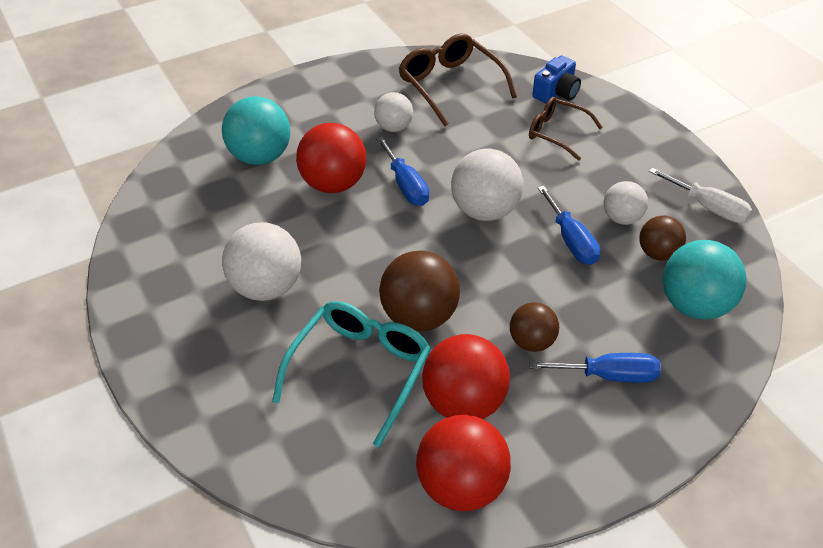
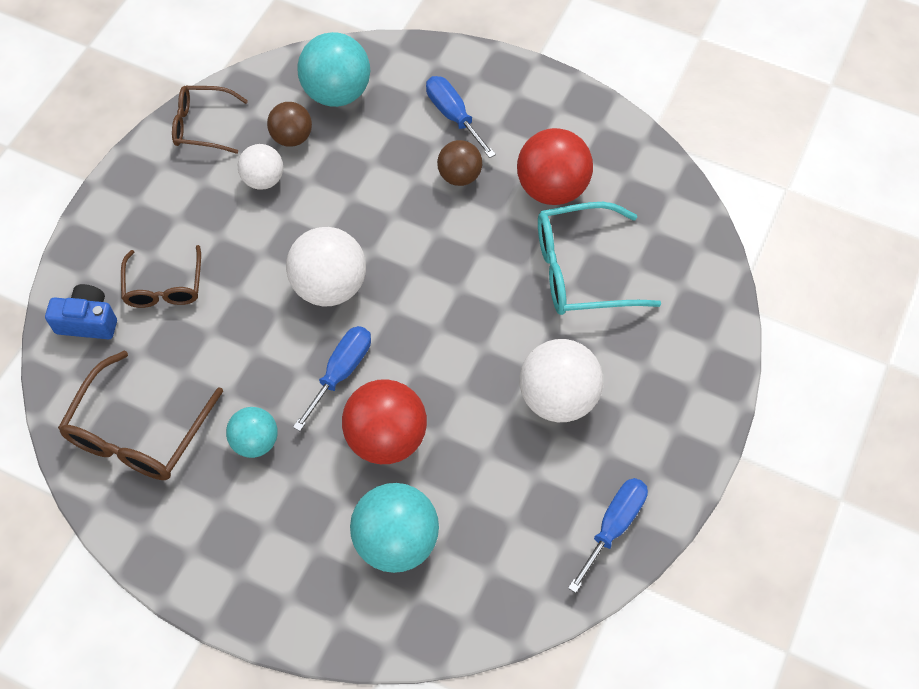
camera: 125 degrees left, 15 degrees up
white ball [374,92,413,132] -> turquoise ball [226,407,278,458]
brown ball [379,251,460,331] -> none
red ball [416,415,511,511] -> none
blue screwdriver [538,186,600,265] -> blue screwdriver moved to [568,478,648,593]
white screwdriver [649,167,752,223] -> brown glasses [172,86,248,154]

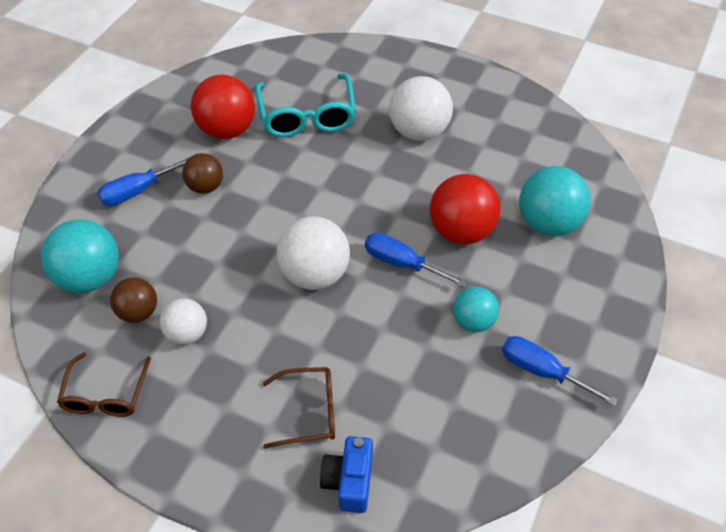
camera: 90 degrees left, 10 degrees down
brown glasses [58,351,223,480] -> none
blue screwdriver [568,478,648,593] -> blue screwdriver moved to [502,336,618,406]

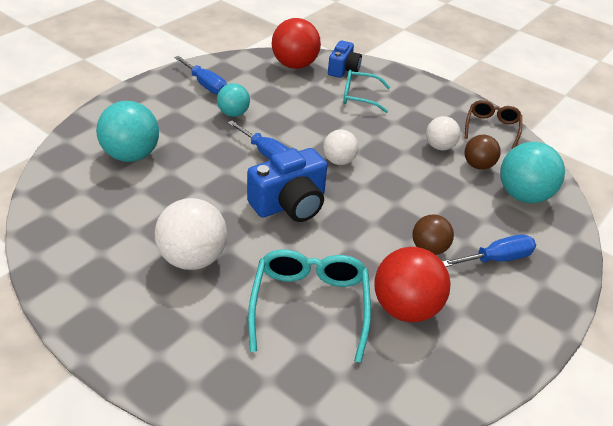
camera: 170 degrees left, 10 degrees down
brown glasses [263,367,335,449] -> turquoise glasses [343,70,390,113]
white ball [276,217,350,290] -> white ball [323,130,359,165], size x0.60
red ball [430,174,501,245] -> red ball moved to [272,18,321,69]
none -> blue camera [247,148,327,222]

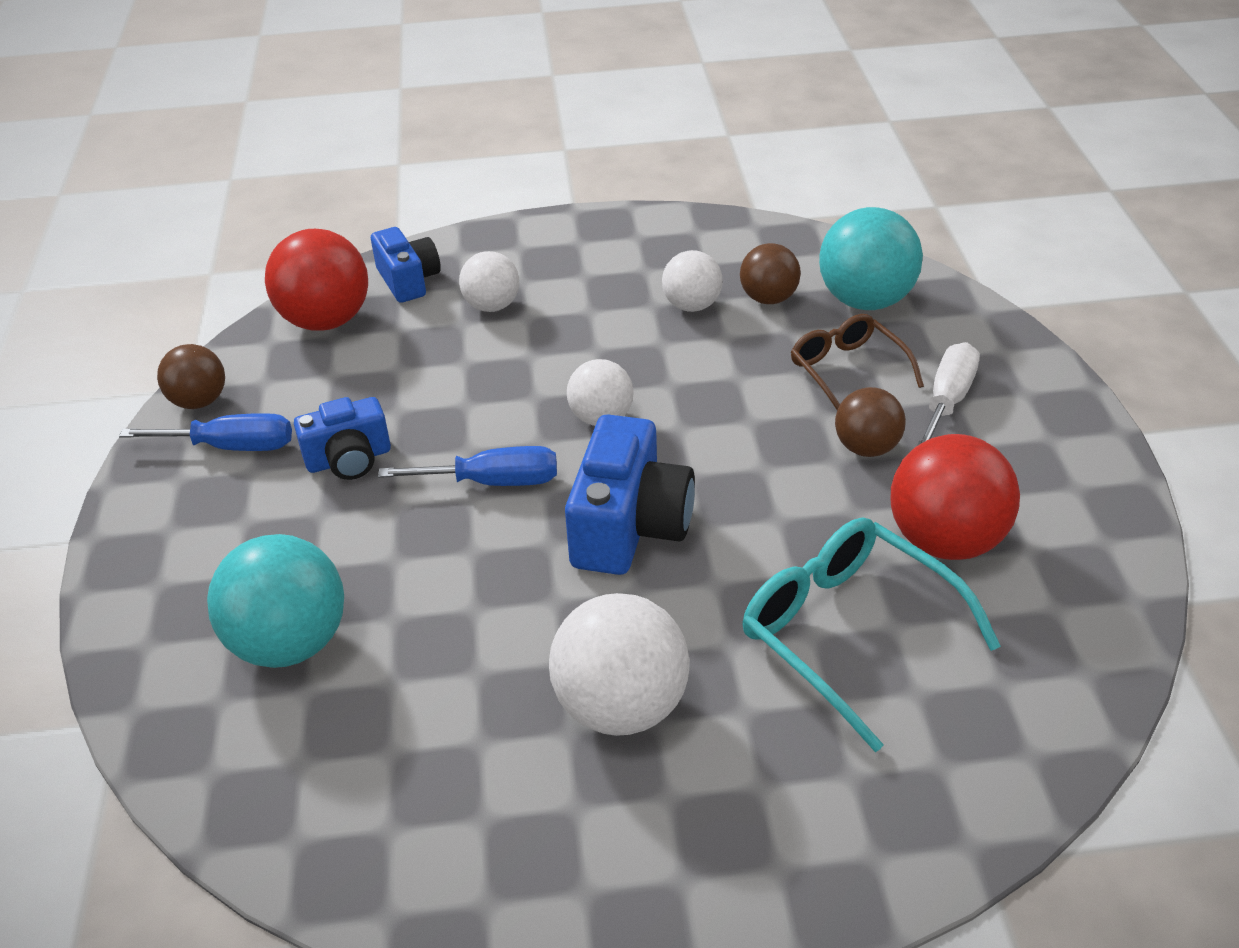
camera: 40 degrees left, 0 degrees up
turquoise ball [217,83,250,117] -> blue camera [294,397,391,480]
turquoise glasses [343,70,390,113] -> white ball [459,251,519,312]
blue screwdriver [442,234,536,267] -> white screwdriver [917,342,980,446]
brown glasses [465,100,522,149] -> brown glasses moved to [791,314,924,410]
none -> brown ball [157,344,225,409]

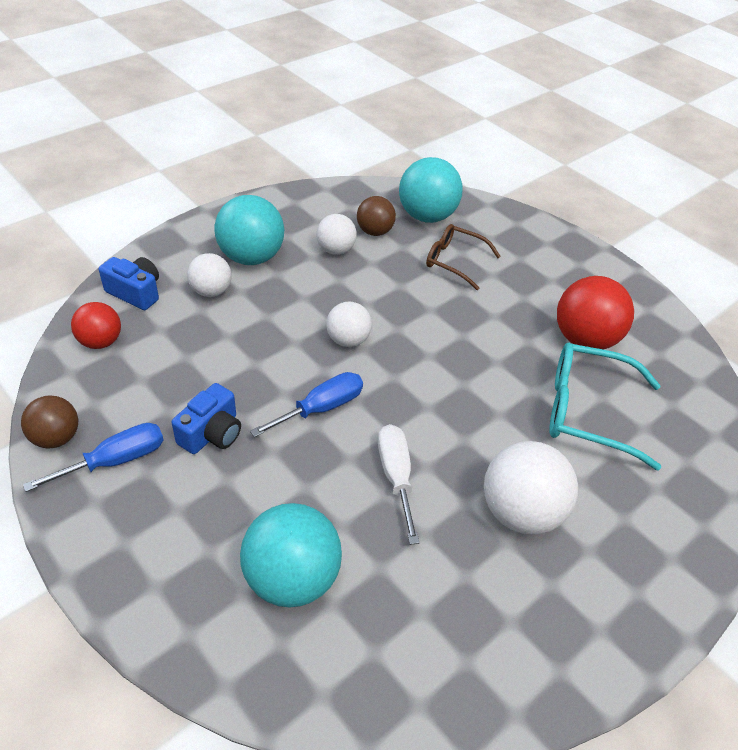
camera: 40 degrees left, 5 degrees up
red ball [265,229,368,331] -> red ball [71,302,121,349], size x0.60
blue camera [565,414,695,575] -> none
brown ball [835,387,906,457] -> none
white screwdriver [917,342,980,446] -> white screwdriver moved to [378,424,420,545]
none -> turquoise ball [215,195,284,265]

